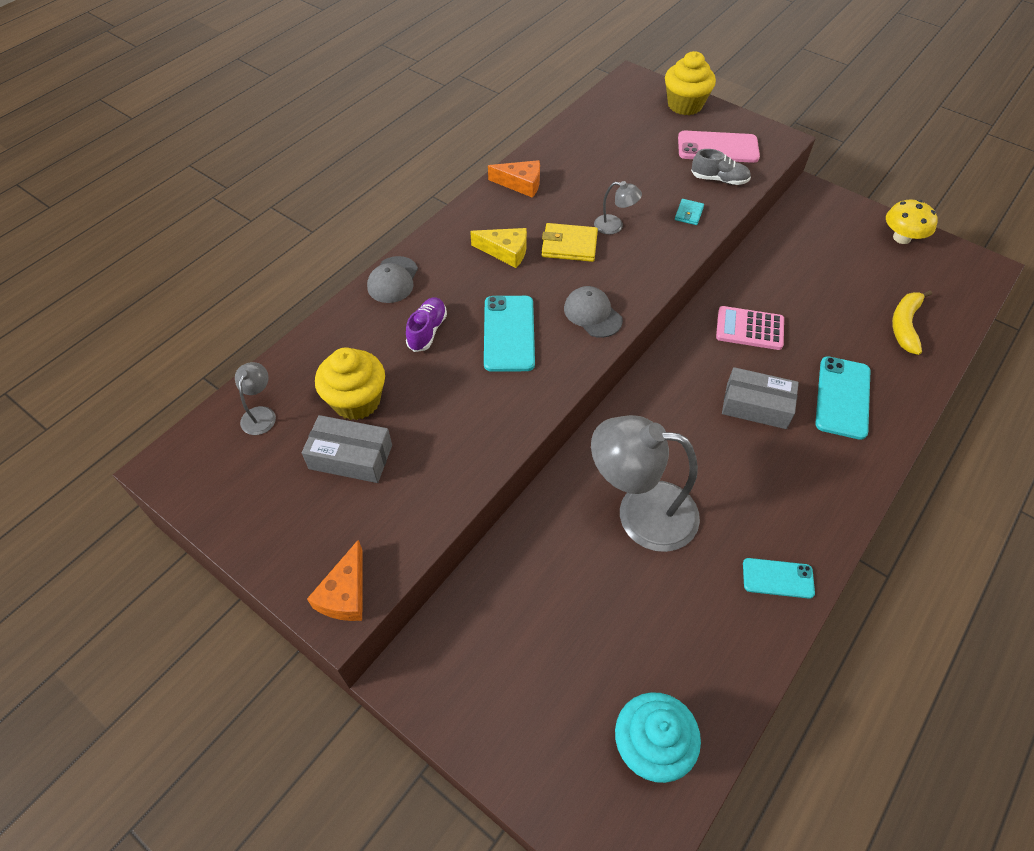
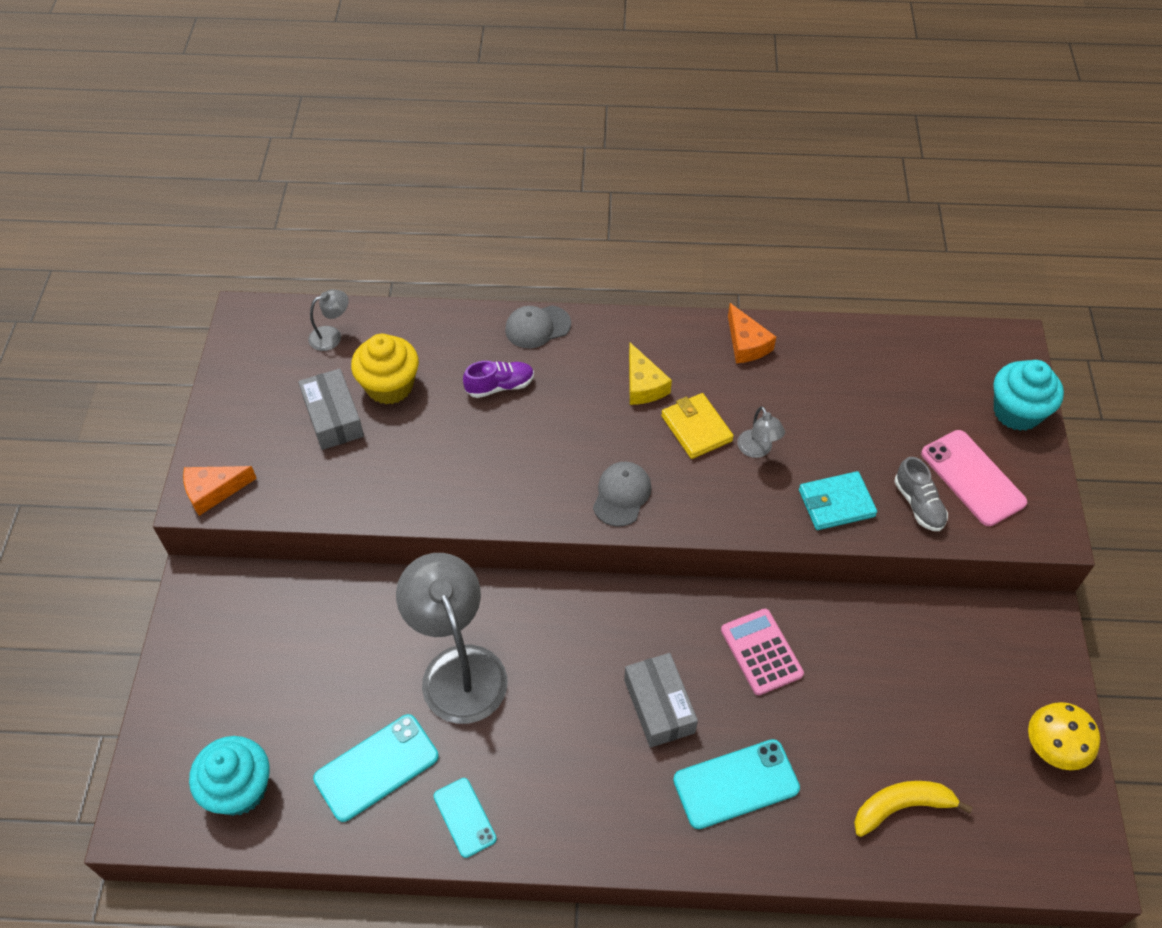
camera: 55 degrees right, 0 degrees up
turquoise phone [484,296,535,372] -> turquoise phone moved to [313,714,439,822]
yellow cupcake [665,51,716,115] -> turquoise cupcake [993,360,1064,431]
turquoise wallet [675,199,704,225] -> turquoise wallet [799,471,877,530], size x1.73

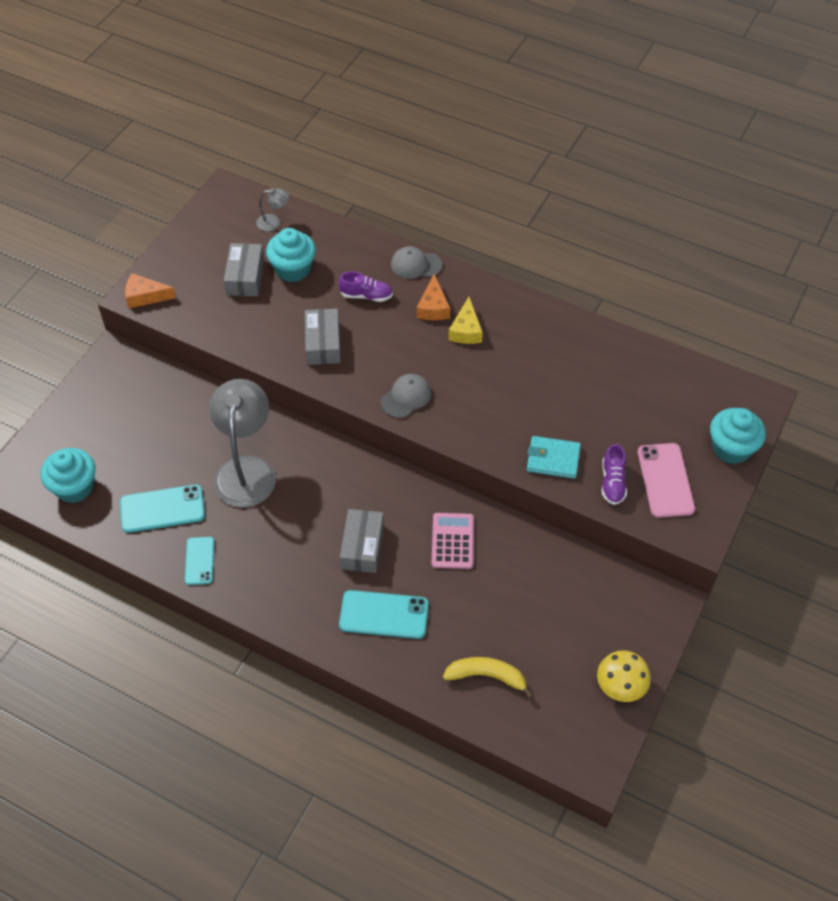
camera: 25 degrees right, 0 degrees up
yellow cupcake [351,334,419,405] -> turquoise cupcake [266,228,316,282]
yellow wallet [661,393,734,459] -> none
orange cheese [728,303,776,363] -> orange cheese moved to [417,274,450,320]
grey lamp [737,406,785,458] -> none
grey shoe [895,457,948,531] -> purple shoe [602,444,627,505]
none -> grey box [305,308,341,365]

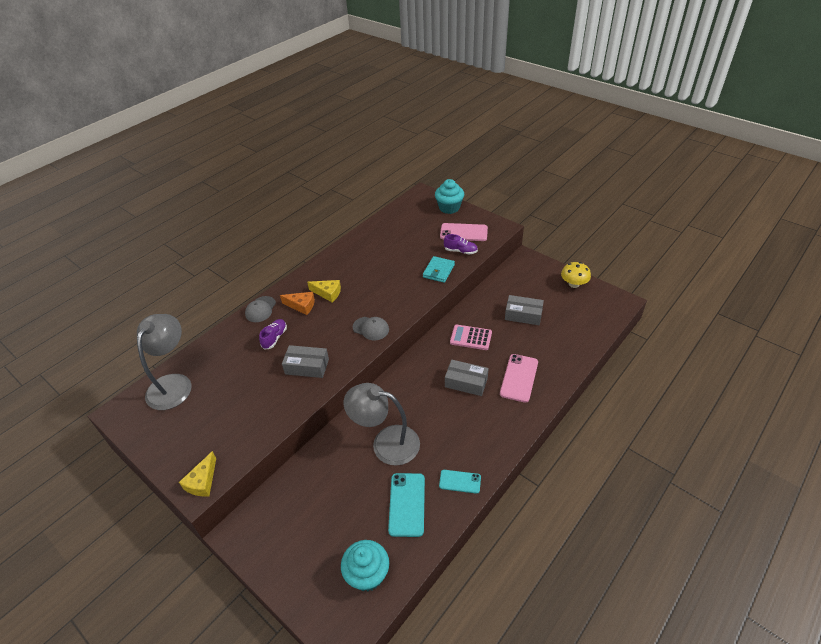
camera: 75 degrees left, 10 degrees down
orange cheese [125,273,176,308] -> yellow cheese [179,451,216,497]
grey box [224,243,264,296] -> grey box moved to [505,295,544,325]
grey lamp [256,188,289,232] -> grey lamp [137,314,192,410], size x2.28
turquoise cupcake [266,228,316,282] -> none
turquoise phone [339,590,429,639] -> pink phone [500,354,538,403]
grey cap [381,374,431,418] -> grey cap turned 150 degrees clockwise [353,317,389,340]
yellow banana [443,657,533,699] -> none

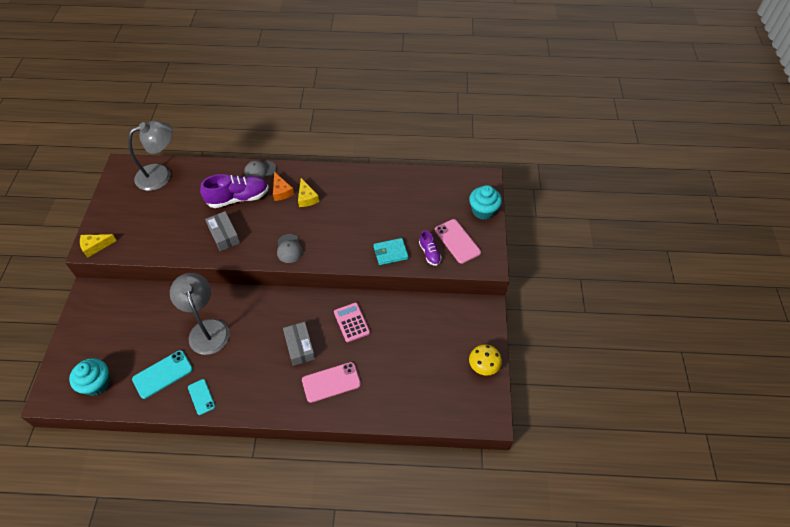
camera: 50 degrees right, 10 degrees up
purple shoe [259,319,287,350] -> purple shoe [200,174,269,208], size x1.87
grey box [505,295,544,325] -> none

